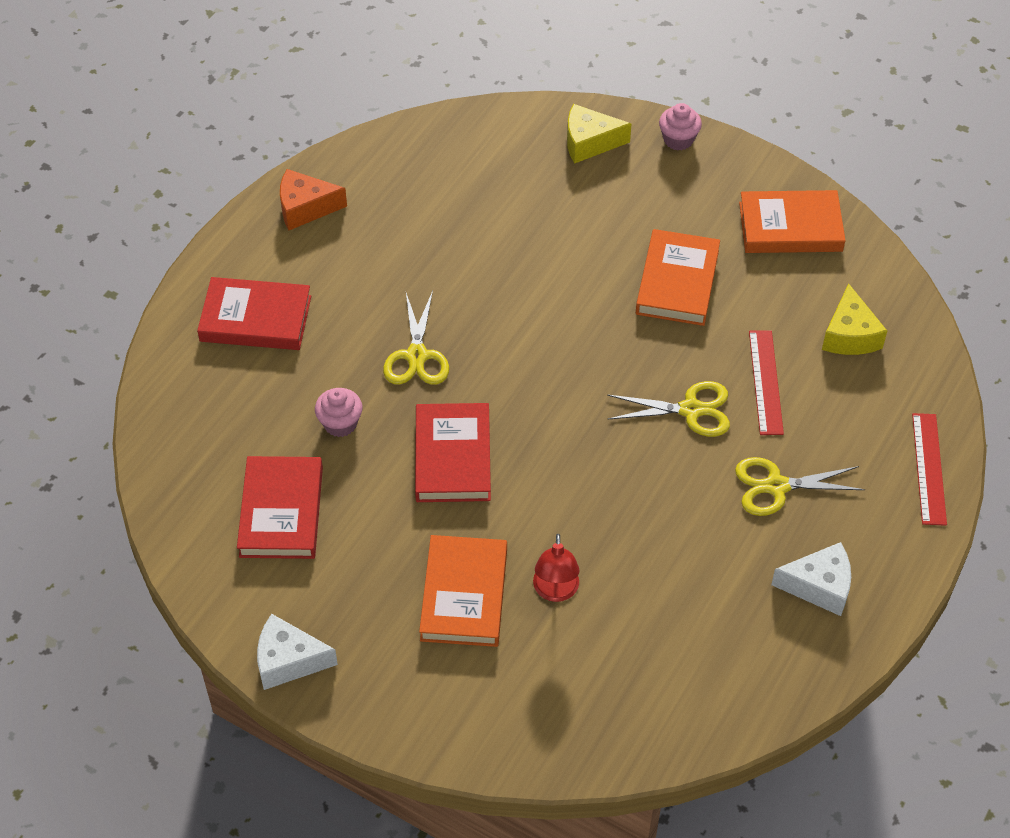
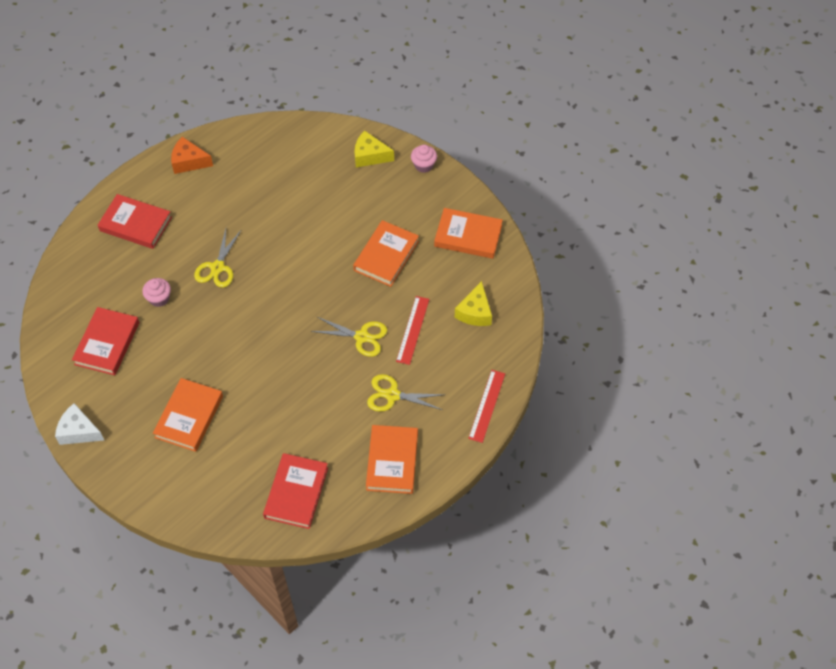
camera: 15 degrees right, 5 degrees up
red book [415,403,491,502] -> red book moved to [263,453,328,529]
red lamp [533,534,580,602] -> none
white cheese [771,542,851,616] -> orange book [366,425,418,494]

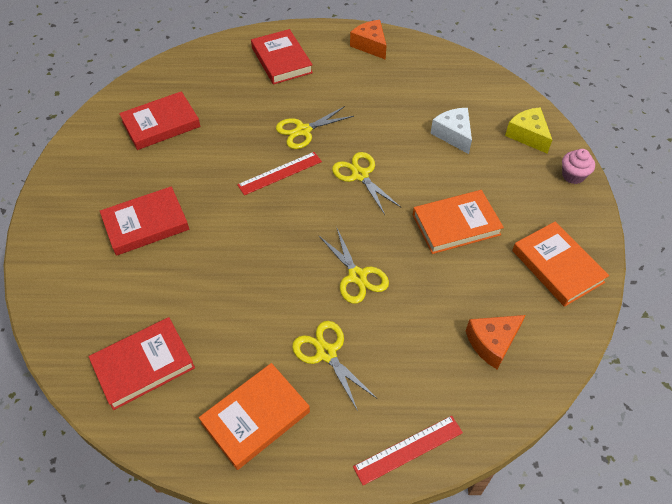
camera: 45 degrees right, 5 degrees down
white cheese [55,403,104,445] -> white cheese moved to [430,108,472,154]
pink cupcake [142,278,171,307] -> none
orange book [153,378,223,452] -> red book [100,186,189,256]
red ruler [396,296,429,365] -> red ruler moved to [237,152,322,195]
yellow cheese [455,281,492,326] -> orange cheese [466,315,526,369]
none -> yellow scissors [332,152,401,215]

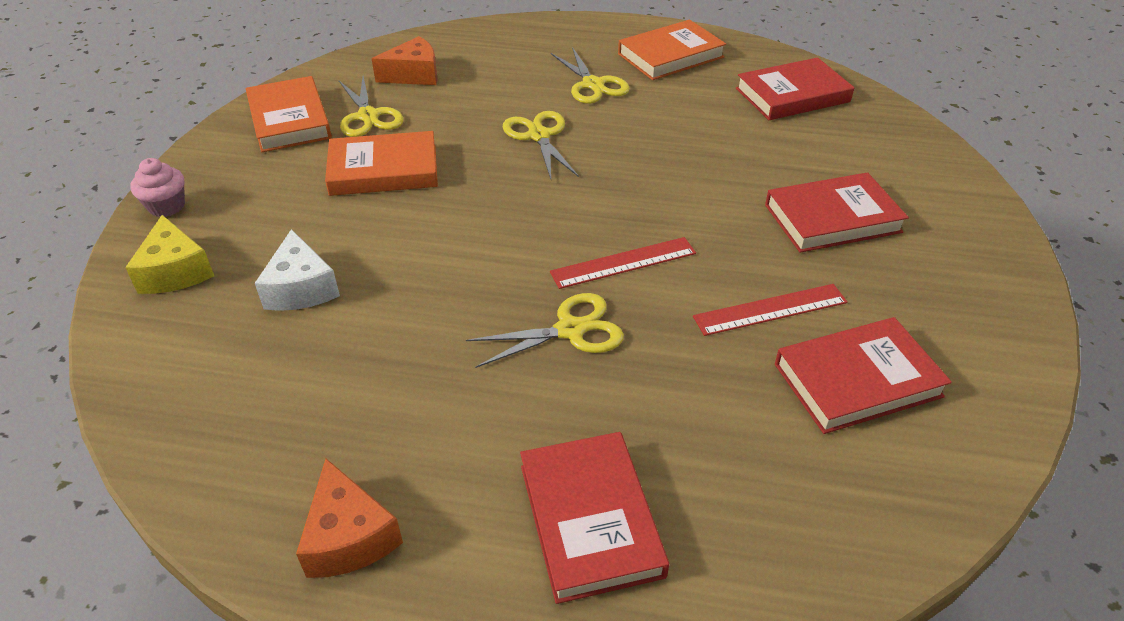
camera: 170 degrees left, 10 degrees down
yellow scissors [332,152,401,215] -> yellow scissors moved to [339,76,404,137]
red ruler [353,415,463,485] -> red ruler moved to [693,284,848,336]

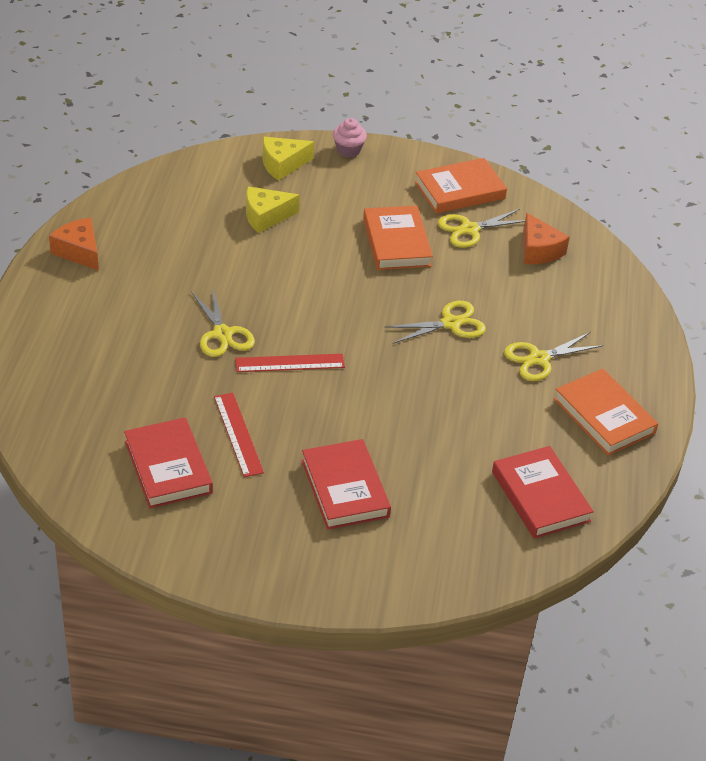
camera: 85 degrees right, 0 degrees up
white cheese [255,229,340,311] -> yellow cheese [246,186,300,233]
orange cheese [296,459,403,578] -> orange cheese turned 75 degrees clockwise [49,218,99,271]
red book [520,432,669,604] -> none
red ruler [550,237,696,289] -> red ruler turned 75 degrees counterclockwise [235,354,345,372]

